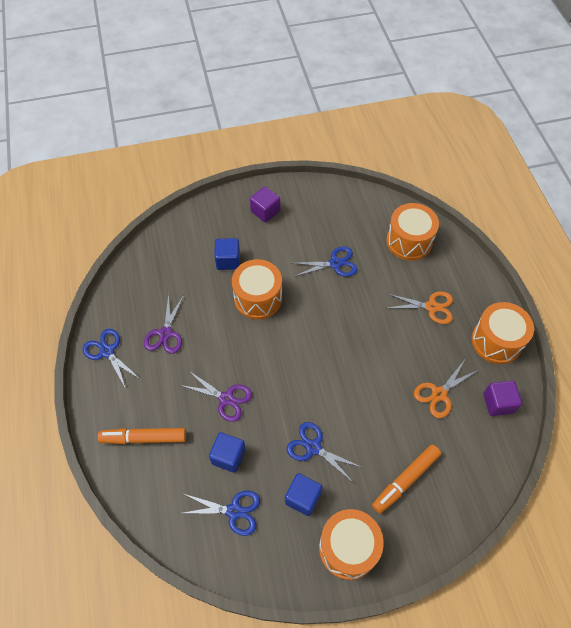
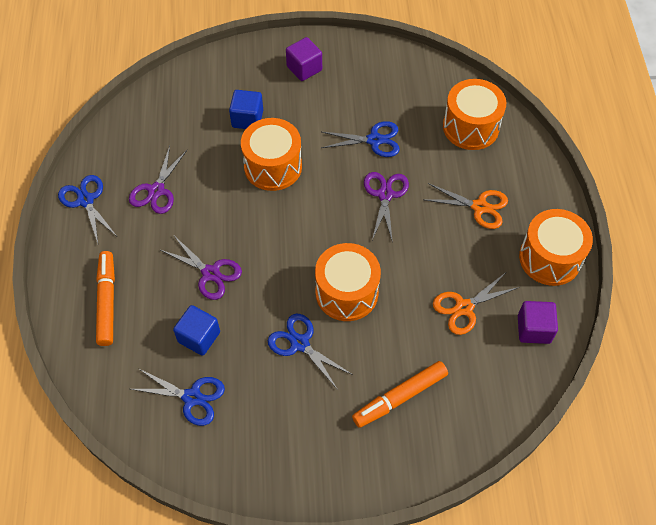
camera: 10 degrees right, 0 degrees up
orange marker [98,428,186,444] -> orange marker turned 75 degrees clockwise [96,251,115,346]
blue cube [285,473,322,516] -> none
orange drum [319,509,384,580] -> orange drum moved to [315,243,381,321]
none -> purple scissors [364,172,409,243]

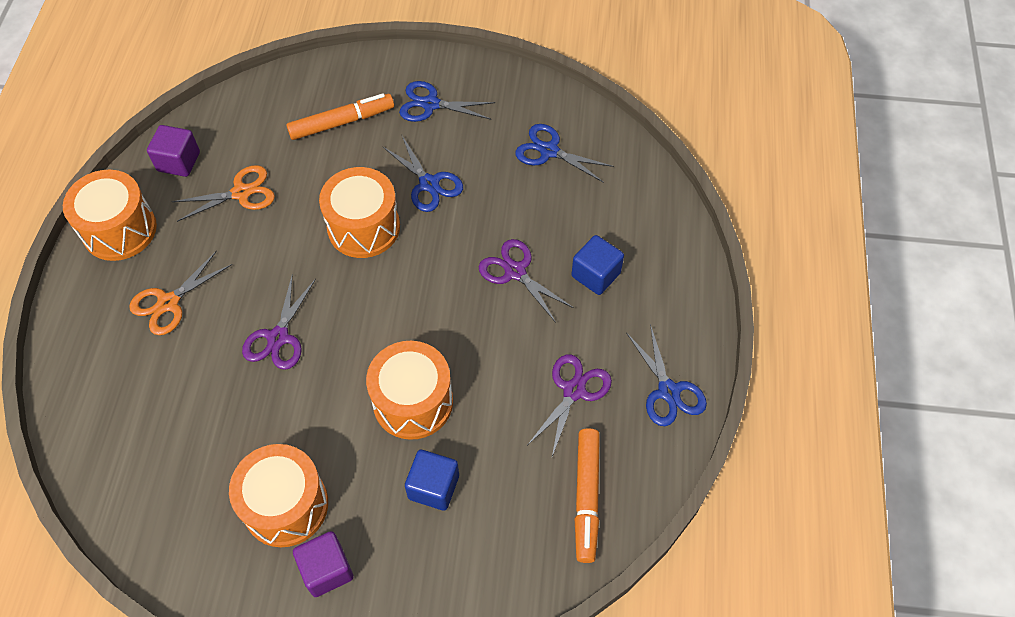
camera: 170 degrees left, 0 degrees up
orange marker [96,251,115,346] -> orange marker moved to [575,428,600,563]
blue cube [173,305,220,356] -> blue cube moved to [572,235,624,295]
blue scissors [321,121,400,157] -> blue scissors moved to [399,81,495,122]
orange scissors [425,183,508,229] -> orange scissors turned 75 degrees counterclockwise [129,250,232,335]
orange drum [443,79,506,150] -> orange drum moved to [229,444,328,547]

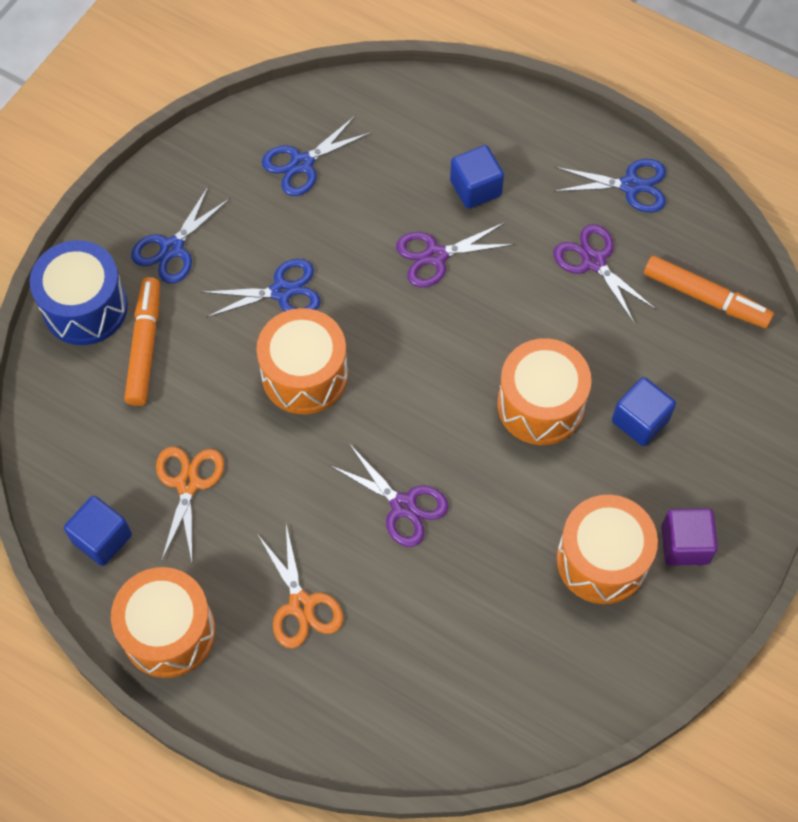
camera: 65 degrees left, 5 degrees up
purple cube [147,125,200,177] -> blue cube [64,496,132,566]
none -> blue drum [30,240,128,345]

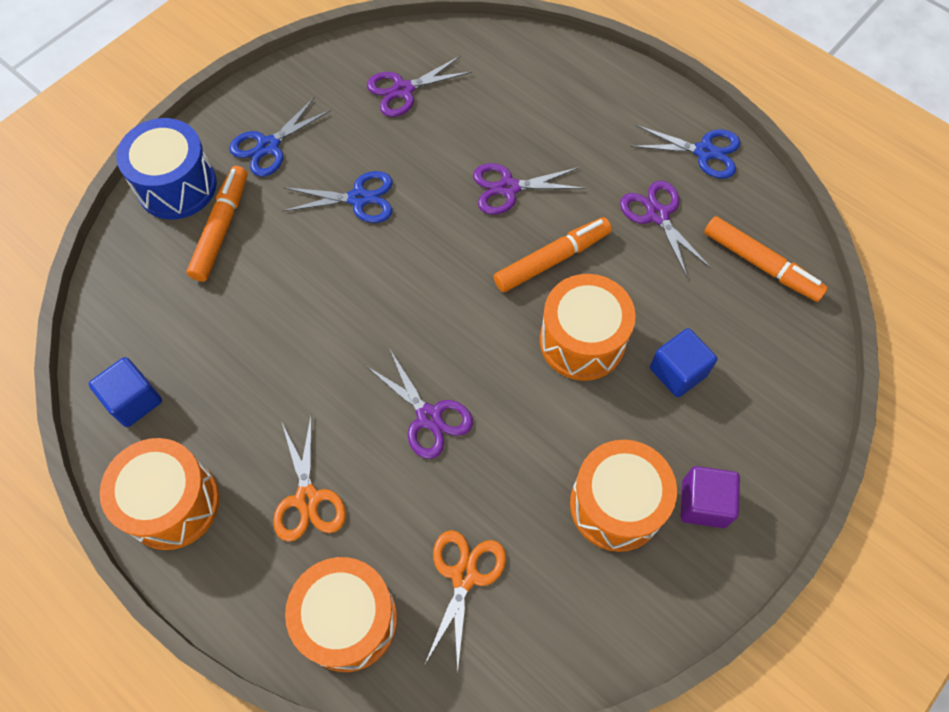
camera: 10 degrees right, 0 degrees up
orange scissors [156,447,224,562] -> orange scissors moved to [425,530,506,672]
orange drum [256,308,348,414] -> orange drum moved to [285,557,397,672]
blue scissors [262,115,372,196] -> purple scissors [367,56,472,117]
blue cube [450,145,504,209] -> none
none -> orange marker [494,217,612,292]

